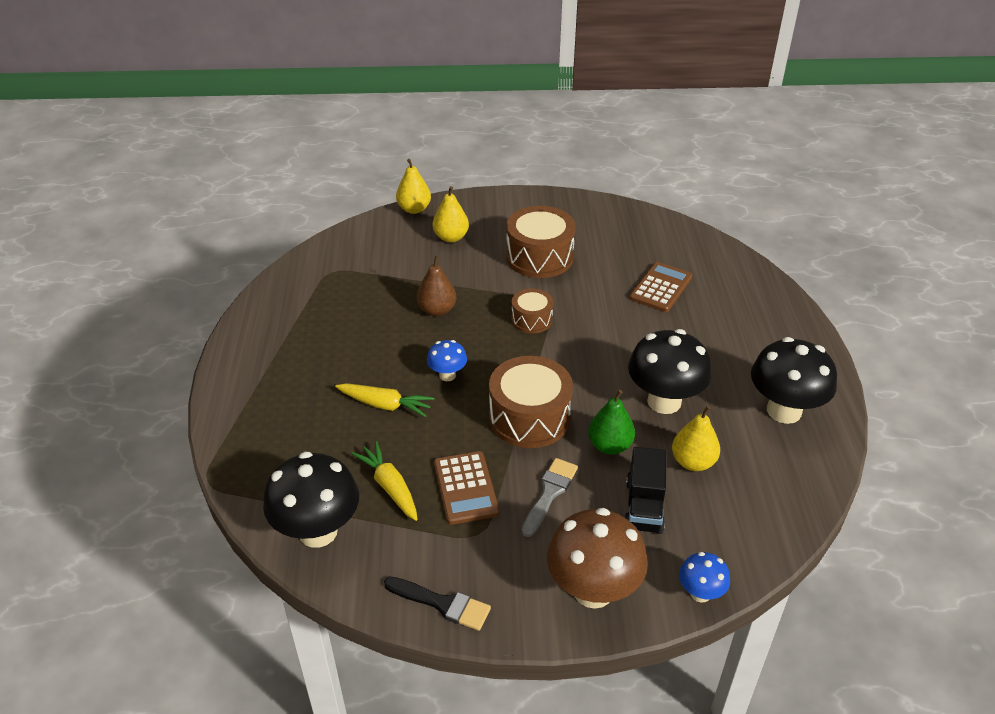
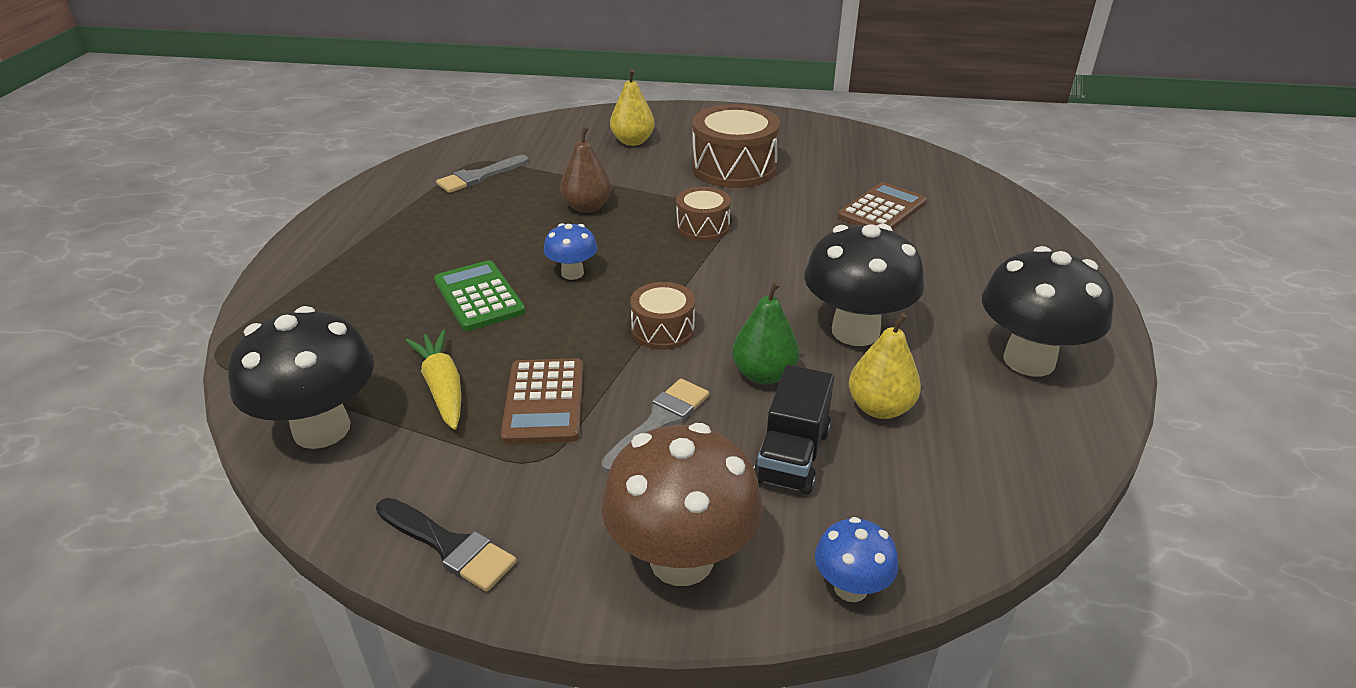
camera: 10 degrees right, 5 degrees down
yellow carrot [335,383,435,417] -> green calculator [434,260,526,331]
yellow pear [396,159,431,214] -> none
brown drum [489,356,573,448] -> brown drum [630,282,695,350], size x0.56
none -> grey brush [436,155,529,193]

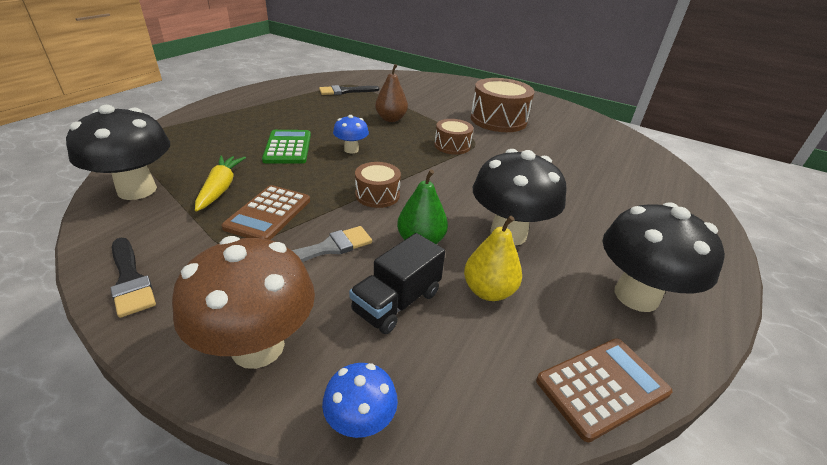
camera: 20 degrees right, 0 degrees up
grey brush [436,155,529,193] -> black brush [319,85,379,95]
yellow pear [610,69,655,146] -> none
brown calculator [837,182,927,230] -> brown calculator moved to [536,338,673,442]

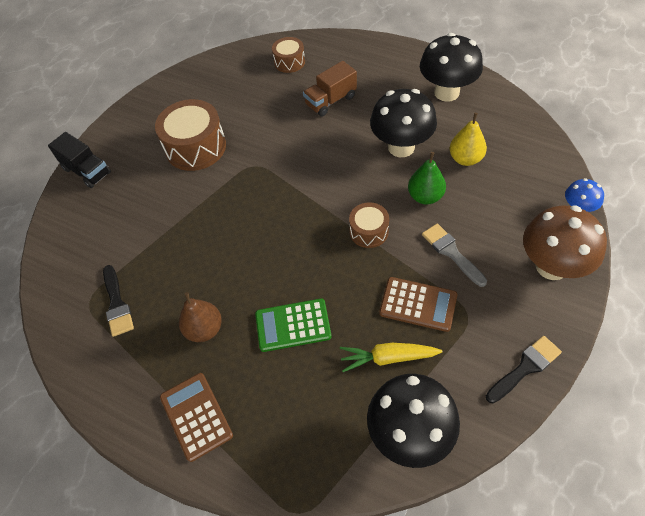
camera: 85 degrees left, 20 degrees up
blue mushroom [333,115,369,153] -> none
black truck [349,233,445,334] -> black truck moved to [48,132,111,188]
brown pear [375,64,408,122] -> brown pear moved to [179,292,222,342]
brown drum [434,119,473,155] -> brown drum moved to [272,37,305,73]
brown calculator [536,338,673,442] -> brown calculator moved to [160,373,233,462]
none -> brown truck [303,61,357,116]

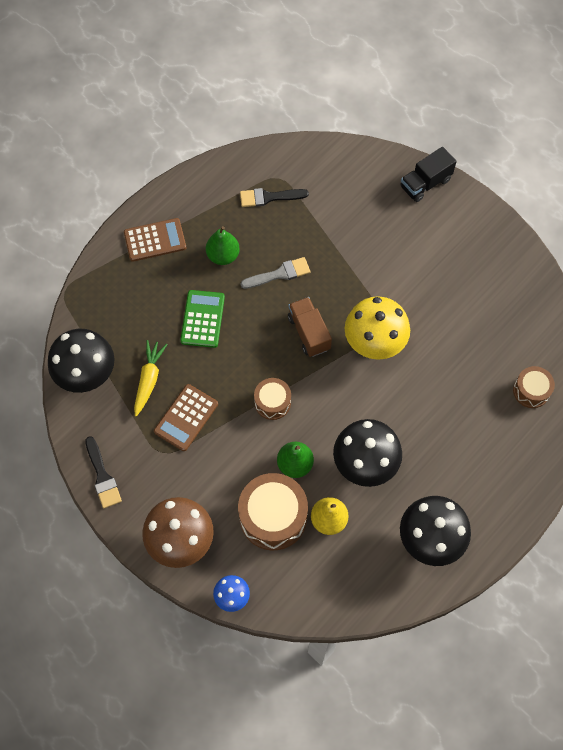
camera: 100 degrees right, 10 degrees up
brown drum [155,99,226,171] -> brown drum moved to [238,473,308,550]
brown pear [179,292,222,342] -> green pear [206,226,240,265]
brown truck [303,61,357,116] -> brown truck moved to [288,297,332,357]
grey brush [422,224,487,287] -> grey brush moved to [240,257,310,289]
none -> yellow mushroom [345,296,410,360]

